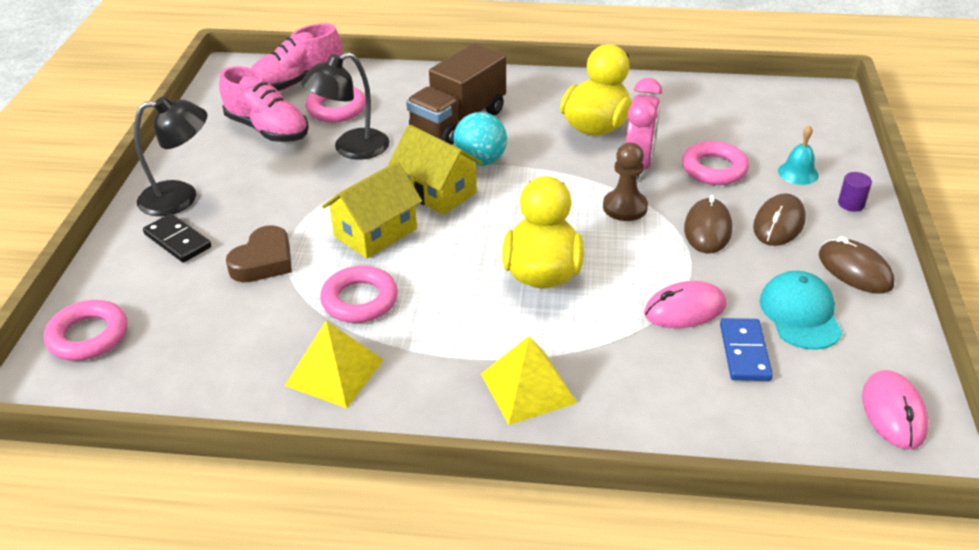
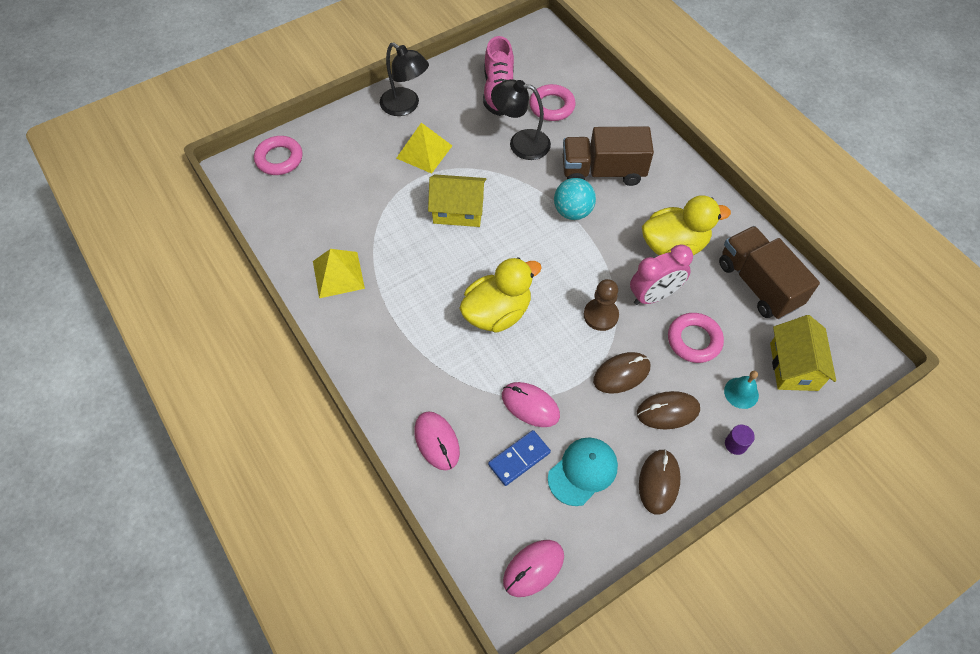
camera: 50 degrees right, 20 degrees up
black domino [143,214,211,263] -> none
brown heart [226,225,292,282] -> none
pink shoe [251,23,342,92] -> none
pink ring [320,266,398,323] -> none
yellow house [388,125,483,215] -> yellow house moved to [770,315,836,391]
yellow pyramid [481,336,577,425] -> yellow pyramid moved to [396,123,452,174]
none -> pink mouse [414,411,460,470]
none -> brown truck [719,226,820,319]

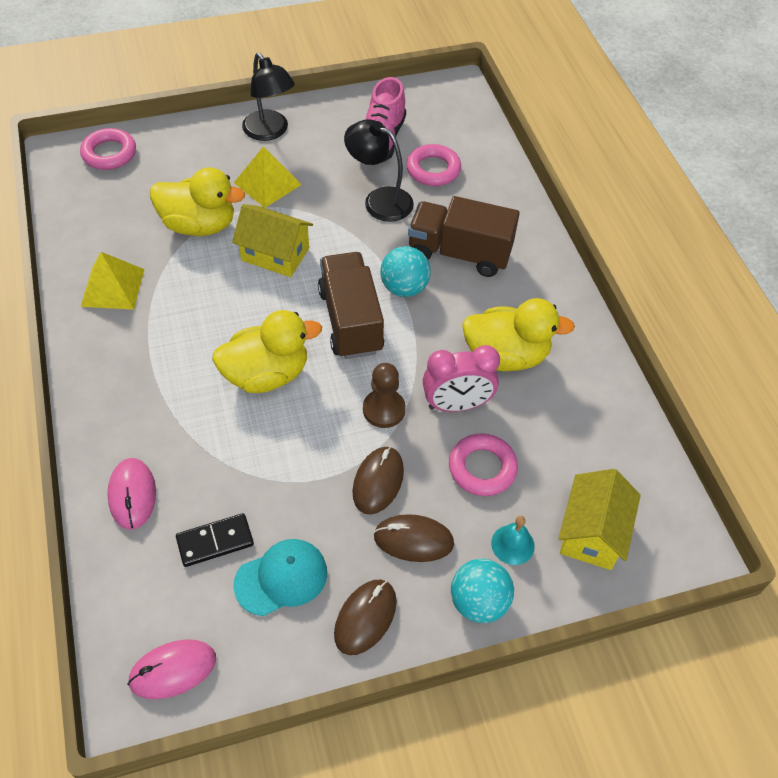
camera: 15 degrees right, 5 degrees down
blue domino [488,430,551,486] -> black domino [176,513,254,567]
pink mouse [502,382,560,427] -> none
brown mouse [593,352,650,394] -> brown mouse turned 60 degrees counterclockwise [352,447,404,515]
brown truck [719,226,820,319] -> brown truck moved to [318,252,385,359]
purple cylinder [725,425,755,455] -> turquoise ball [451,559,514,623]
none -> yellow duck [150,167,245,236]

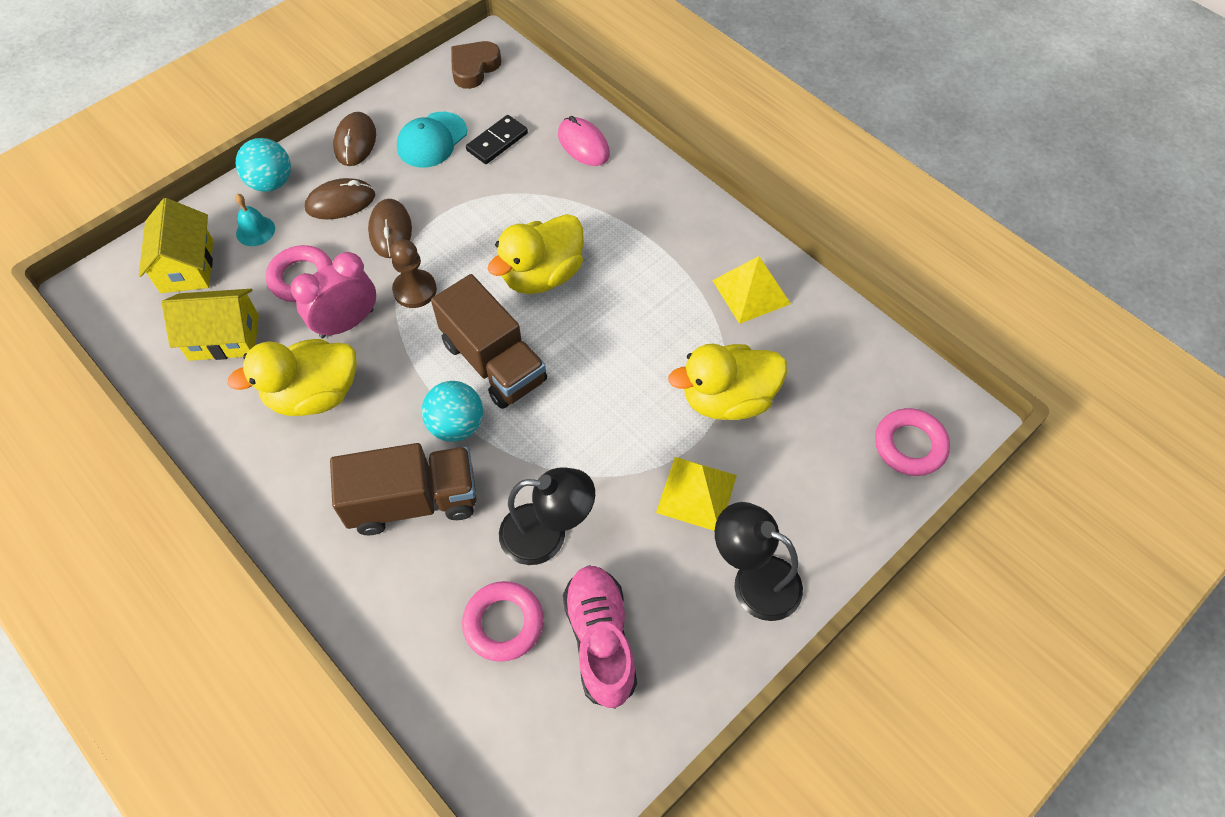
camera: 155 degrees right, 5 degrees up
pink mouse [127,639,216,699] -> brown heart [451,41,501,89]
yellow house [232,204,313,277] -> yellow house moved to [161,289,259,361]

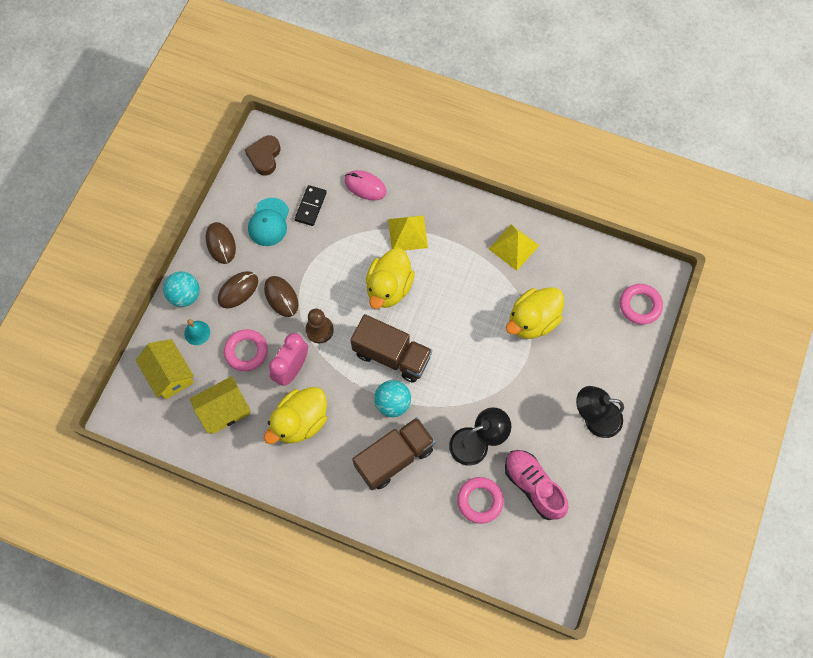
camera: 25 degrees left, 10 degrees up
yellow pyramid [656,457,737,531] -> yellow pyramid moved to [388,215,428,251]

